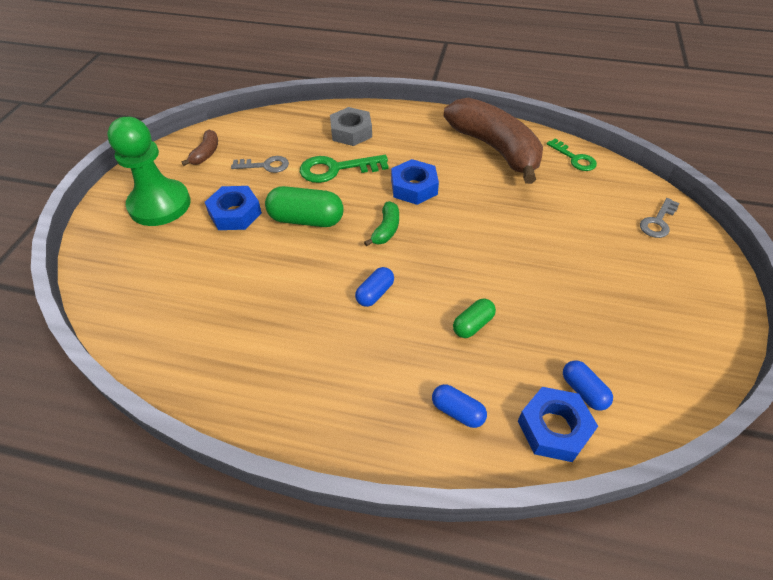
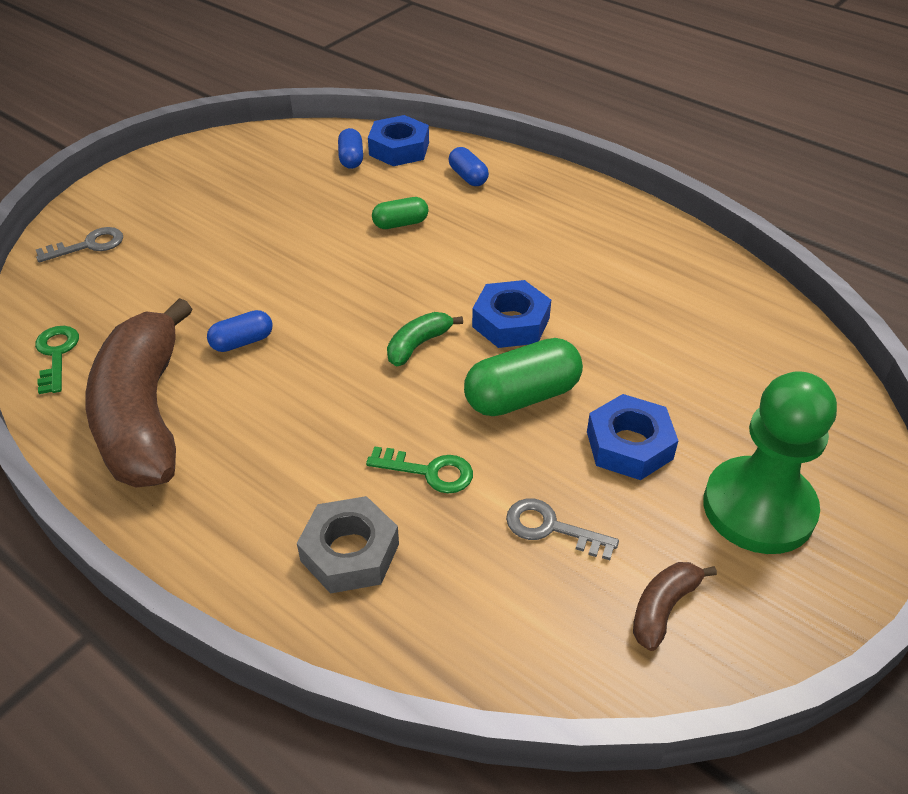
camera: 155 degrees left, 5 degrees down
green capsule [265,186,344,227] -> green capsule turned 60 degrees counterclockwise [464,338,583,416]
green key [300,155,388,183] -> green key [366,446,473,494], size x0.64
blue capsule [355,267,394,307] -> blue capsule moved to [207,310,273,352]
blue nut [391,159,439,205] -> blue nut moved to [472,280,551,348]

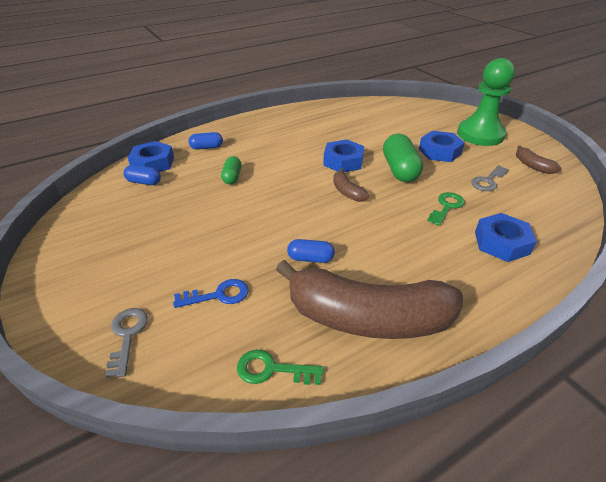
camera: 70 degrees left, 5 degrees down
blue capsule [207,310,273,352] -> blue capsule turned 75 degrees counterclockwise [287,239,335,263]
grey nut [297,496,399,594] -> blue nut [475,213,537,262]
green banana [387,312,463,366] -> brown banana [333,169,369,202]
none -> blue key [173,279,249,308]

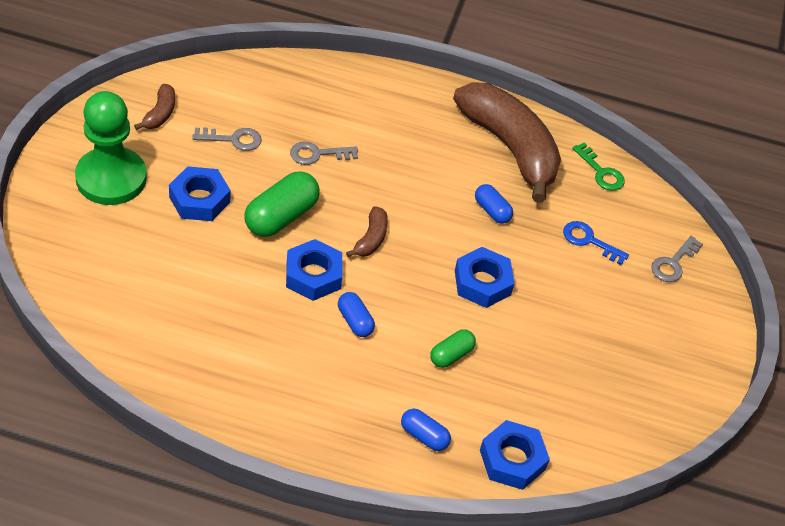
camera: 140 degrees left, 10 degrees up
blue capsule [124,165,161,185] -> blue capsule moved to [338,292,375,337]
green key [427,192,465,226] -> grey key [290,142,358,165]
blue nut [475,213,537,262] -> blue nut moved to [455,247,514,308]

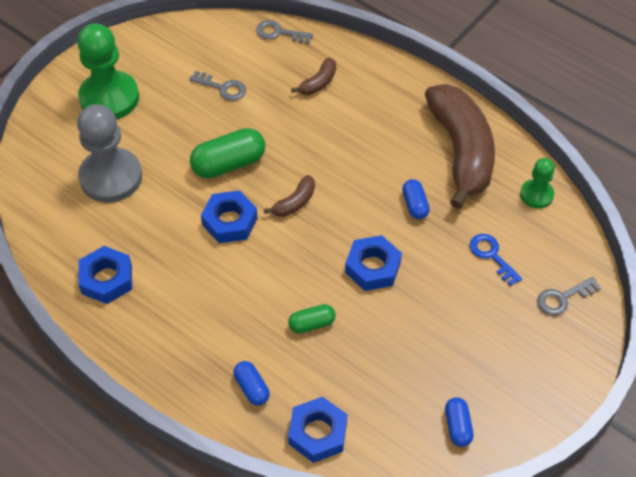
camera: 30 degrees right, 5 degrees up
brown banana [134,84,175,130] -> brown banana moved to [291,57,336,95]
blue nut [169,166,231,221] -> blue nut moved to [78,246,132,304]
grey key [290,142,358,165] -> grey key moved to [256,20,313,44]
blue capsule [338,292,375,337] -> blue capsule moved to [445,397,474,447]
green key [572,143,625,191] -> green pawn [520,158,555,209]
none -> grey pawn [77,104,142,203]

